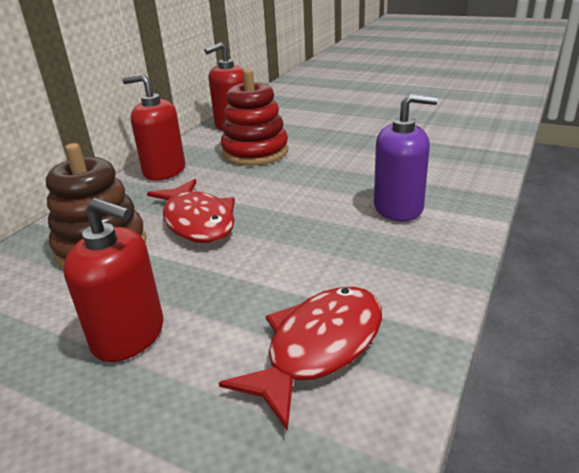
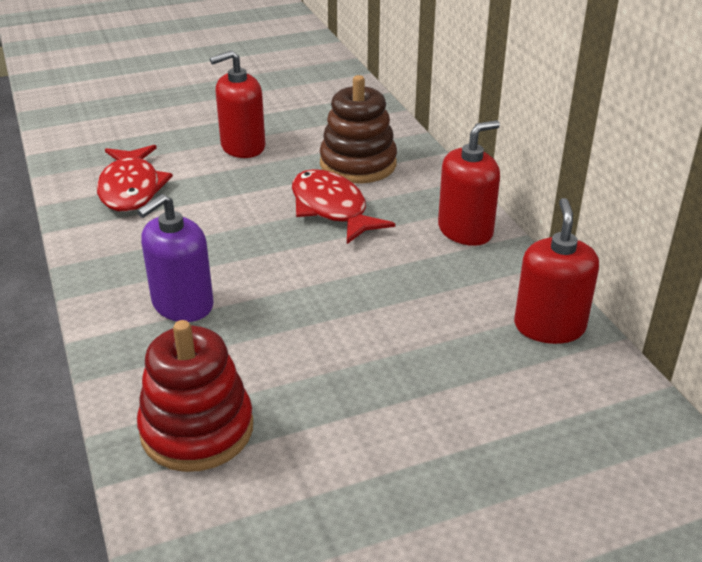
camera: 130 degrees right, 5 degrees up
red fish [147,179,235,243] -> red fish turned 45 degrees clockwise [292,169,395,244]
red stacking toy [221,69,288,166] -> red stacking toy moved to [137,320,253,472]

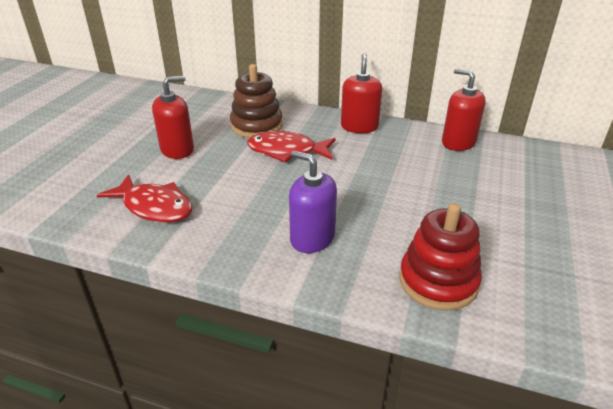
camera: 50 degrees left, 0 degrees up
purple soap dispenser [137,194,214,322] -> purple soap dispenser turned 135 degrees clockwise [289,150,337,253]
red soap dispenser [210,50,265,158] -> red soap dispenser turned 135 degrees counterclockwise [152,76,194,159]

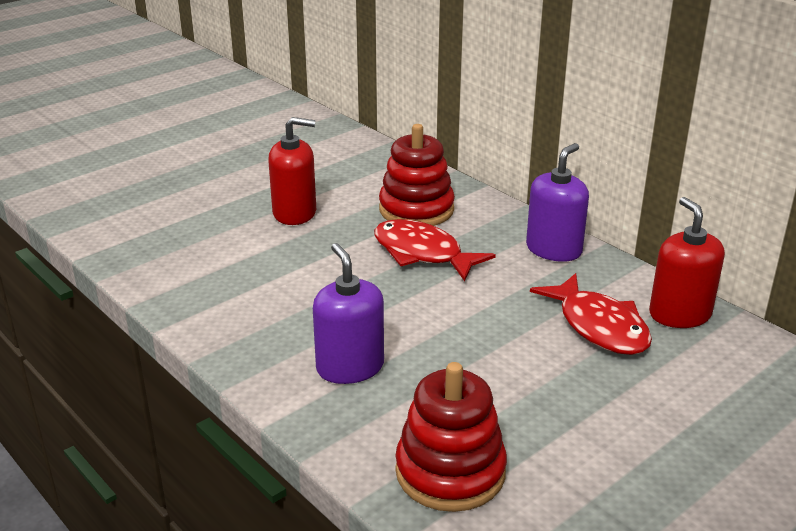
camera: 30 degrees right, 5 degrees down
red fish [97,174,192,223] -> red fish moved to [530,273,652,355]
brown stacking toy [230,64,283,138] -> red stacking toy [379,124,455,226]
red soap dispenser [341,53,382,133] -> purple soap dispenser [526,143,589,262]

